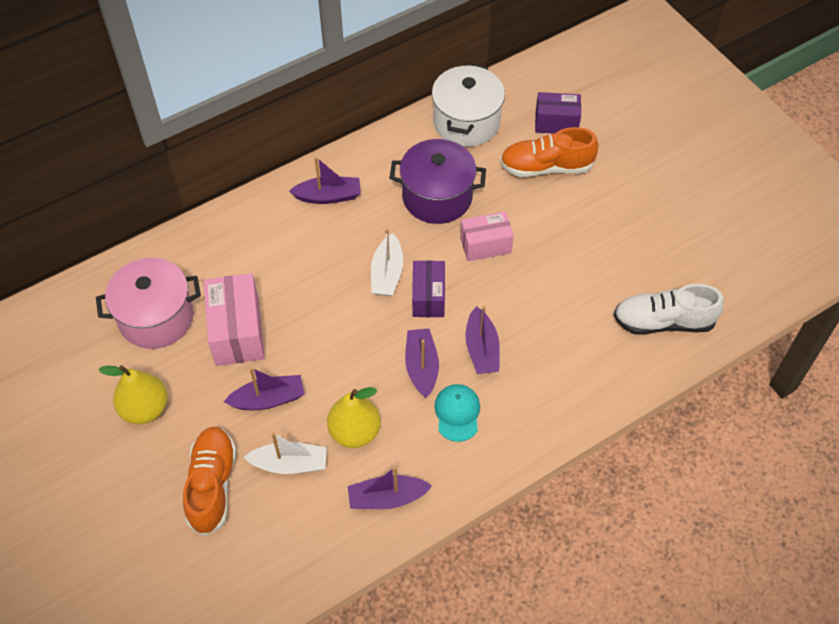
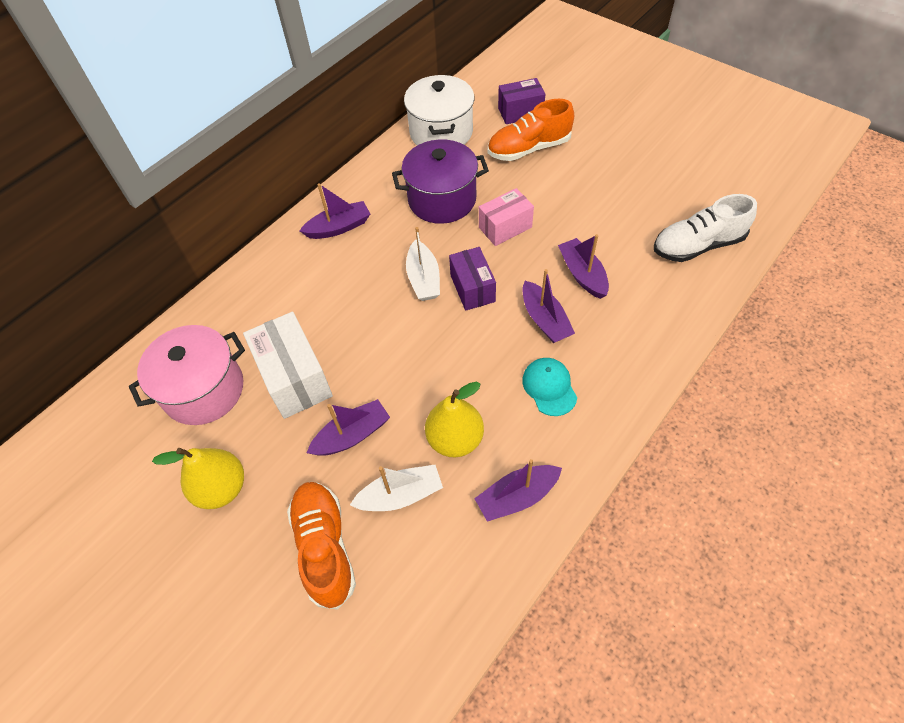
camera: 15 degrees left, 0 degrees up
pink box [204,273,264,366] -> white box [243,312,333,419]
purple boat [405,329,439,398] -> purple boat moved to [558,234,609,299]

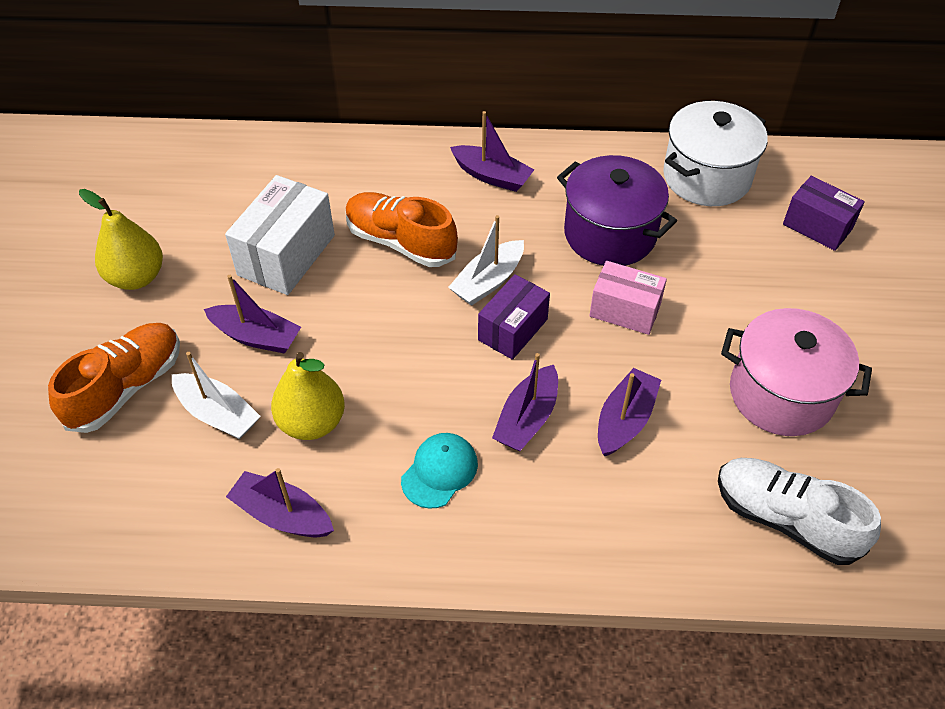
camera: 50 degrees right, 5 degrees down
pink pot [129,325,245,425] -> pink pot moved to [721,308,872,436]
orange shoe [488,99,574,161] -> orange shoe moved to [346,192,458,267]

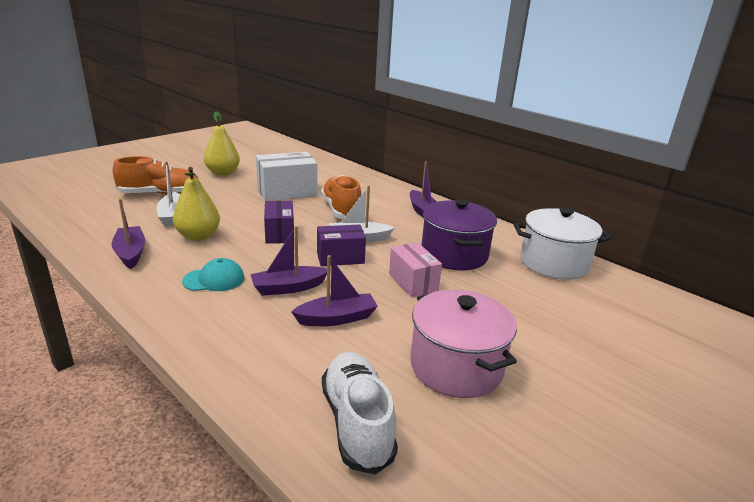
camera: 40 degrees right, 25 degrees down
purple boat [204,275,301,354] -> none
purple box [783,176,865,251] -> purple box moved to [264,201,294,244]

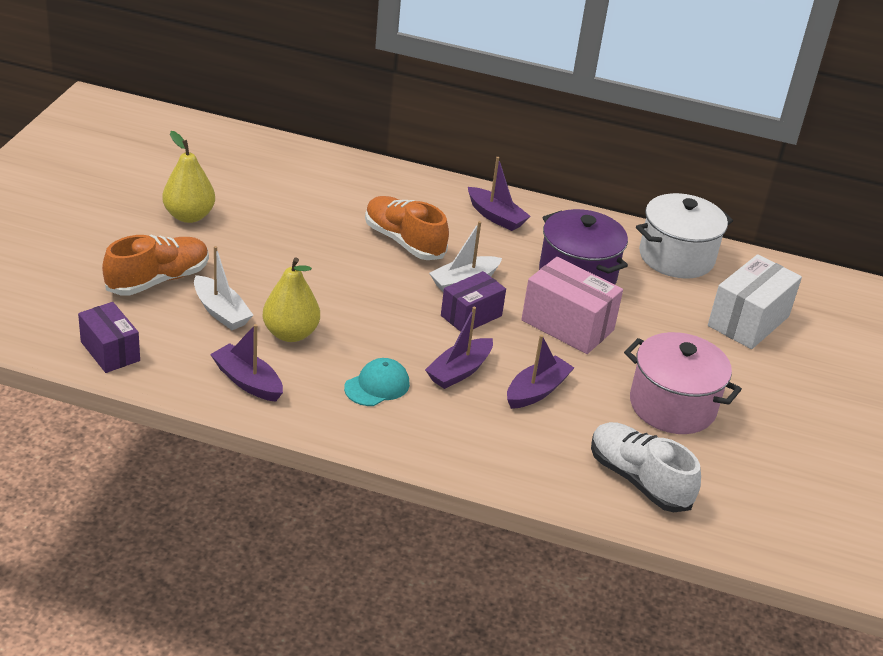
camera: 30 degrees left, 10 degrees up
white box [256,152,317,201] -> white box moved to [708,254,802,349]
purple box [264,201,294,244] -> purple box moved to [78,302,140,373]
pink box [389,243,442,297] -> pink box [521,257,623,354], size x1.50

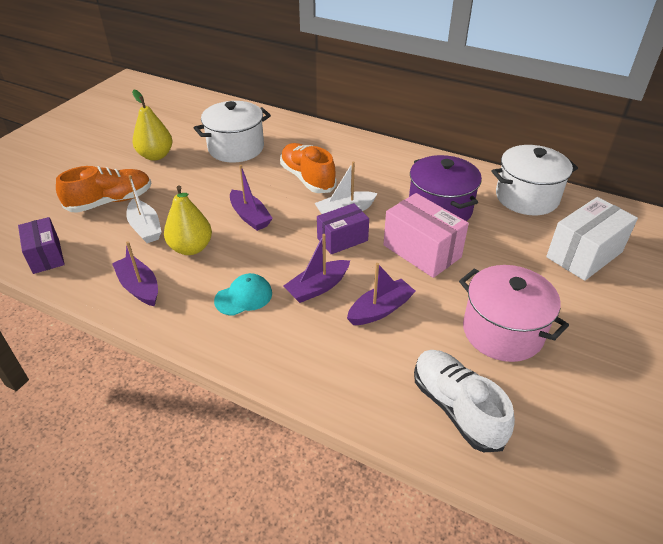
camera: 15 degrees right, 5 degrees up
purple boat [468,157,531,231] -> purple boat moved to [230,165,273,231]
none -> white pot [194,101,271,163]

